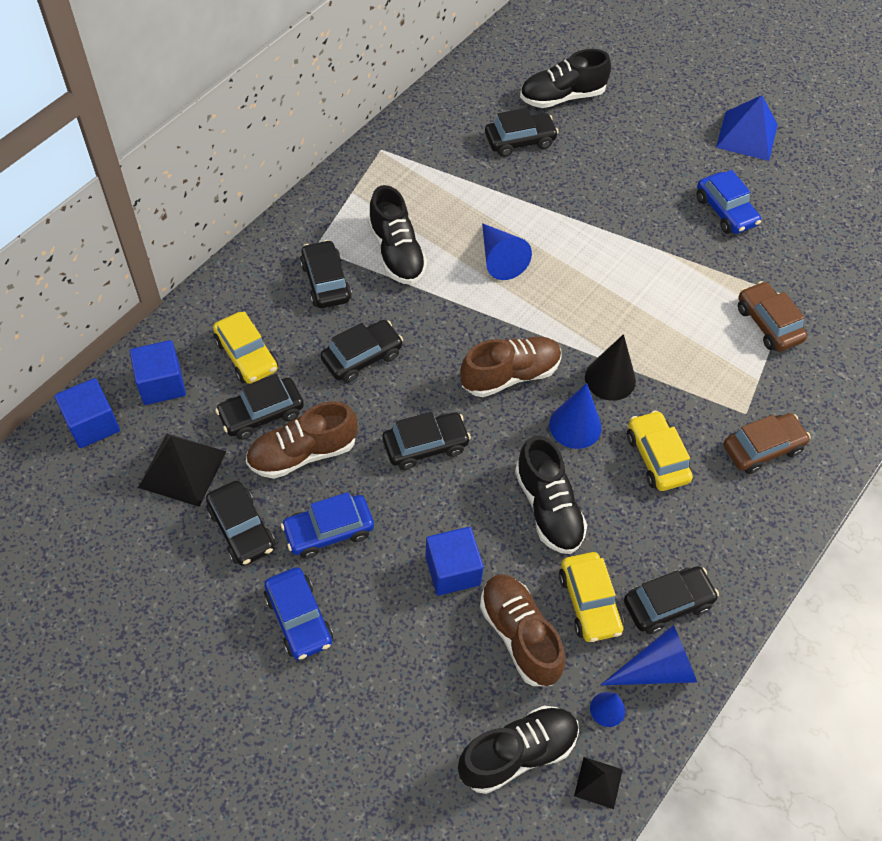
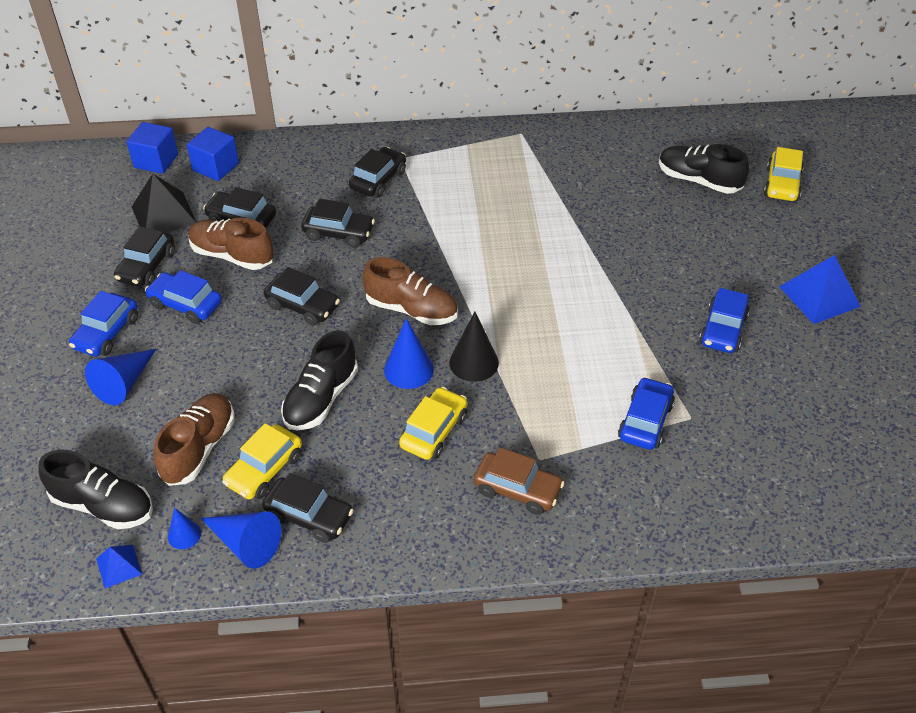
camera: 50 degrees right, 10 degrees down
yellow car [213,311,278,384] -> yellow car moved to [764,147,804,201]
black shoe [368,185,427,285] -> none
blue cube [425,527,484,596] -> none
blue cone [482,223,532,280] -> blue cone moved to [85,349,156,405]
black car [485,108,559,157] -> none
black pyramid [574,757,623,809] -> blue pyramid [96,545,142,588]
brown car [738,281,807,351] -> blue car [618,377,675,450]

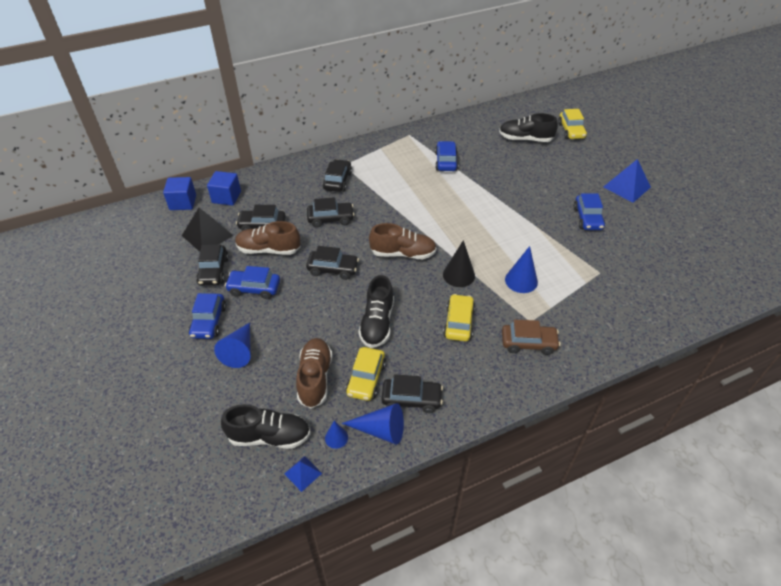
camera: 20 degrees left, 0 degrees up
blue cone [384,318,434,389] -> blue cone moved to [505,246,538,293]
blue car [618,377,675,450] -> blue car moved to [435,141,458,171]

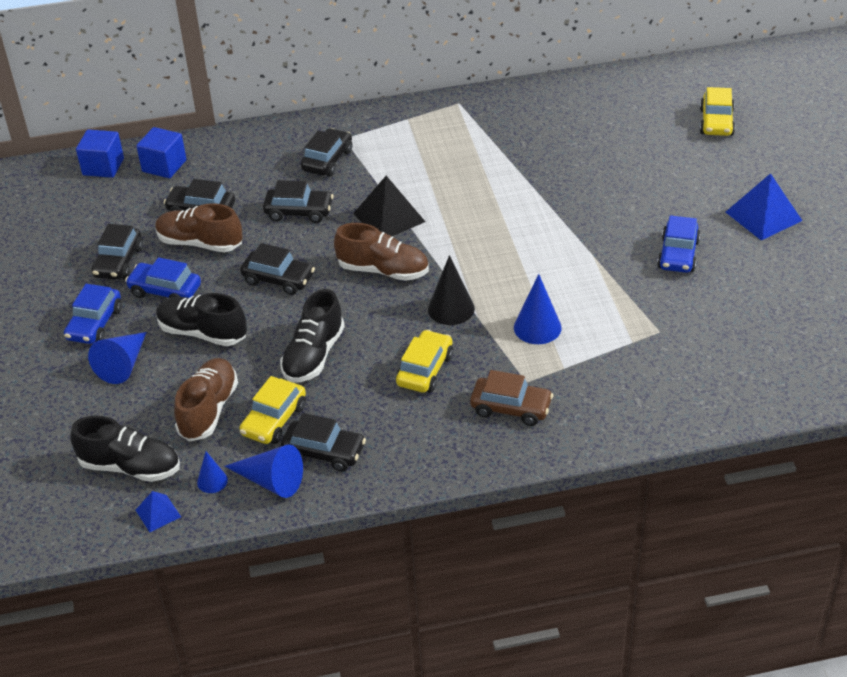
camera: 15 degrees right, 5 degrees down
black pyramid [182,208,233,252] -> black pyramid moved to [353,176,425,236]
blue car [435,141,458,171] -> none
black shoe [499,113,558,142] -> black shoe moved to [156,293,247,346]

